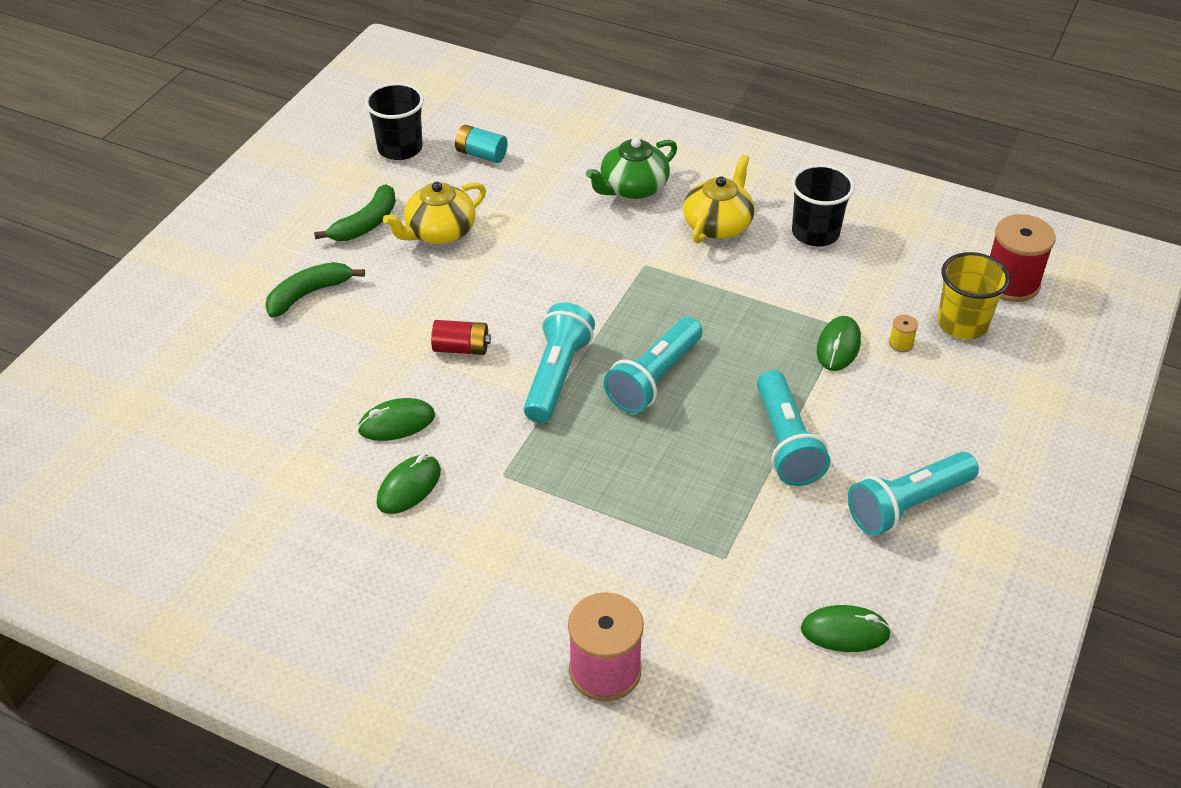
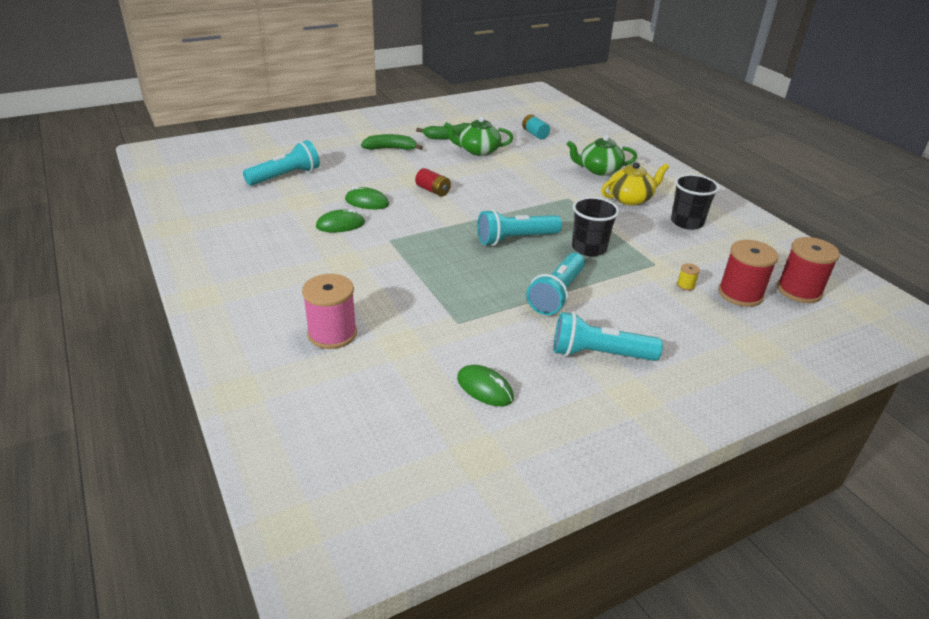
camera: 35 degrees right, 10 degrees down
black cup [365,83,424,160] -> black cup moved to [572,197,619,257]
yellow teapot [383,182,486,244] -> green teapot [444,116,513,156]
turquoise flashlight [524,303,595,423] -> turquoise flashlight moved to [243,140,320,186]
green mouse [817,316,861,371] -> none
yellow cup [937,252,1010,339] -> red spool [718,240,779,307]

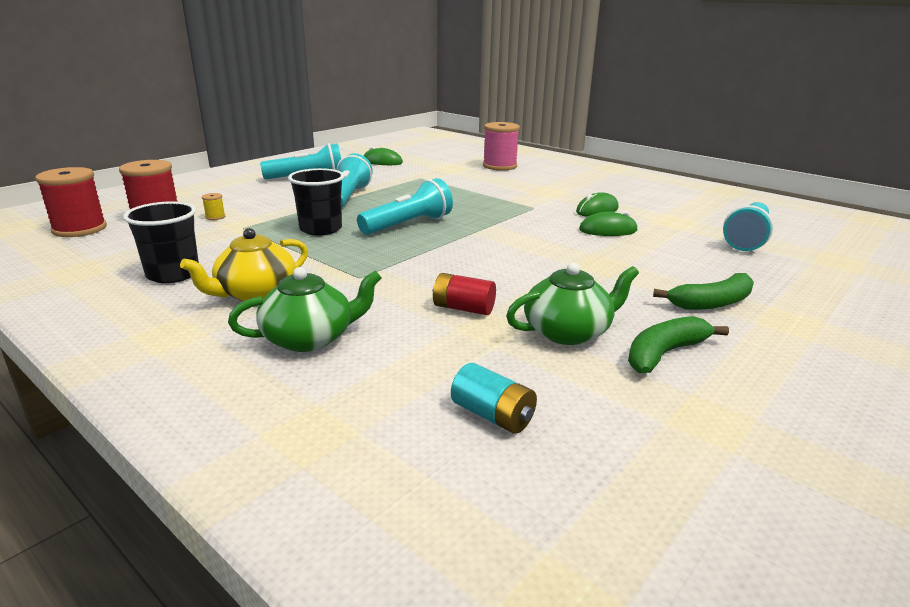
camera: 160 degrees right, 10 degrees down
red battery [415,168,451,197] -> red battery moved to [433,273,496,315]

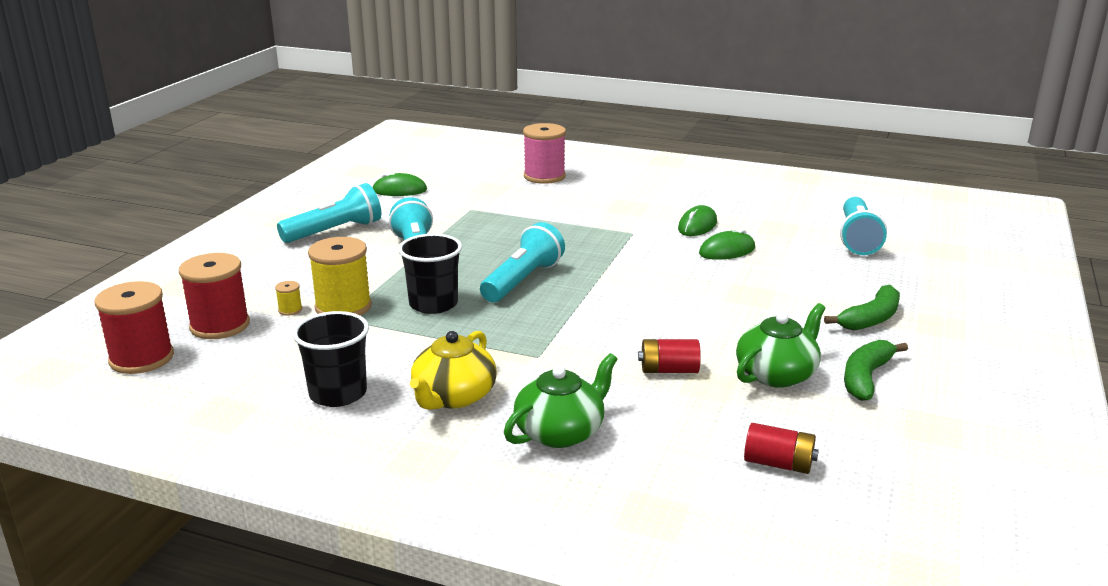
camera: 20 degrees left, 0 degrees up
turquoise battery [451,363,537,434] -> red battery [744,423,819,474]
none -> yellow spool [308,237,372,316]

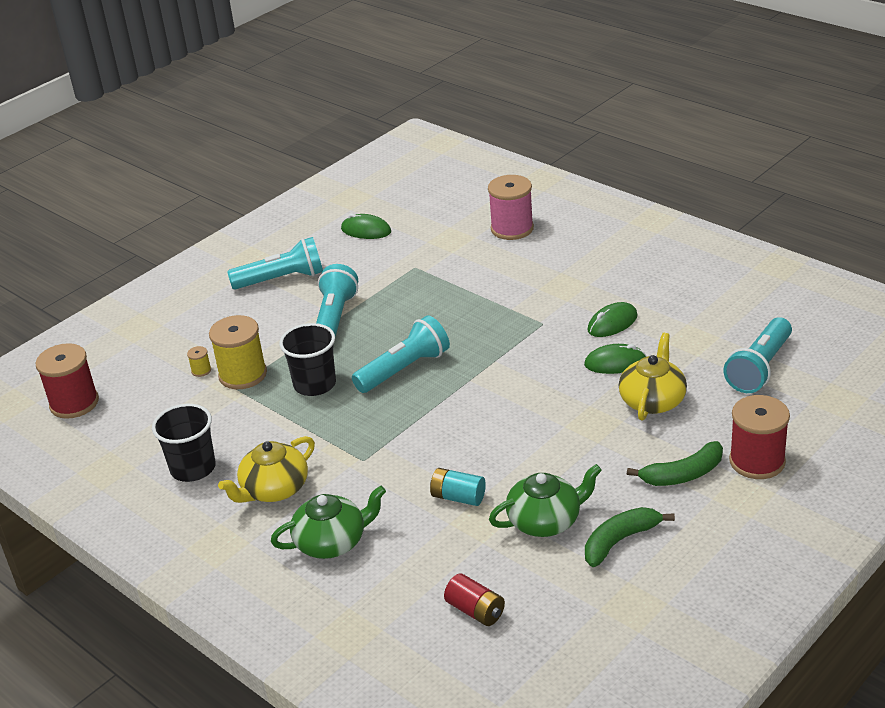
camera: 25 degrees right, 10 degrees up
red spool [179,253,250,339] -> red spool moved to [729,395,790,479]
red battery [638,339,701,373] -> turquoise battery [430,468,486,506]
none -> yellow teapot [619,333,687,420]

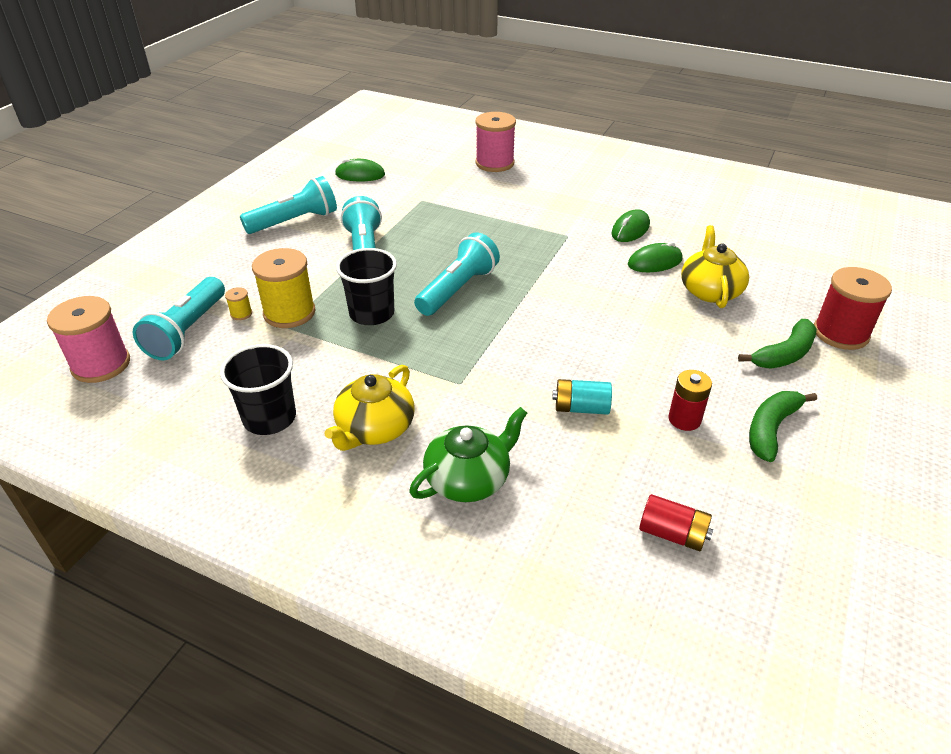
camera: 20 degrees left, 5 degrees up
red spool [36,343,99,419] -> pink spool [47,296,130,383]
green teapot [489,464,602,537] -> red battery [668,370,712,431]
turquoise flashlight [723,317,792,393] -> turquoise flashlight moved to [132,277,225,360]

